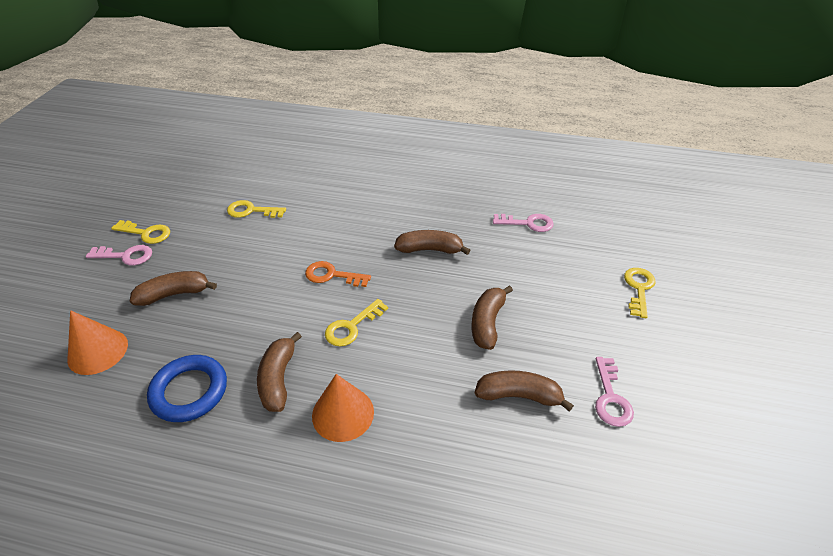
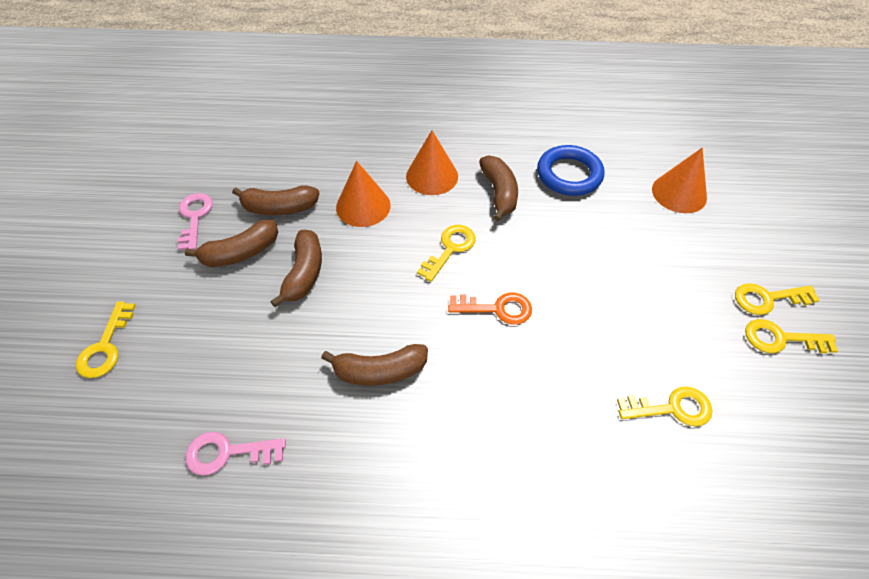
camera: 170 degrees right, 10 degrees up
pink key [86,245,152,265] -> yellow key [735,283,820,315]
brown banana [130,271,217,306] -> brown banana moved to [185,220,278,267]
none -> orange cone [336,161,391,227]

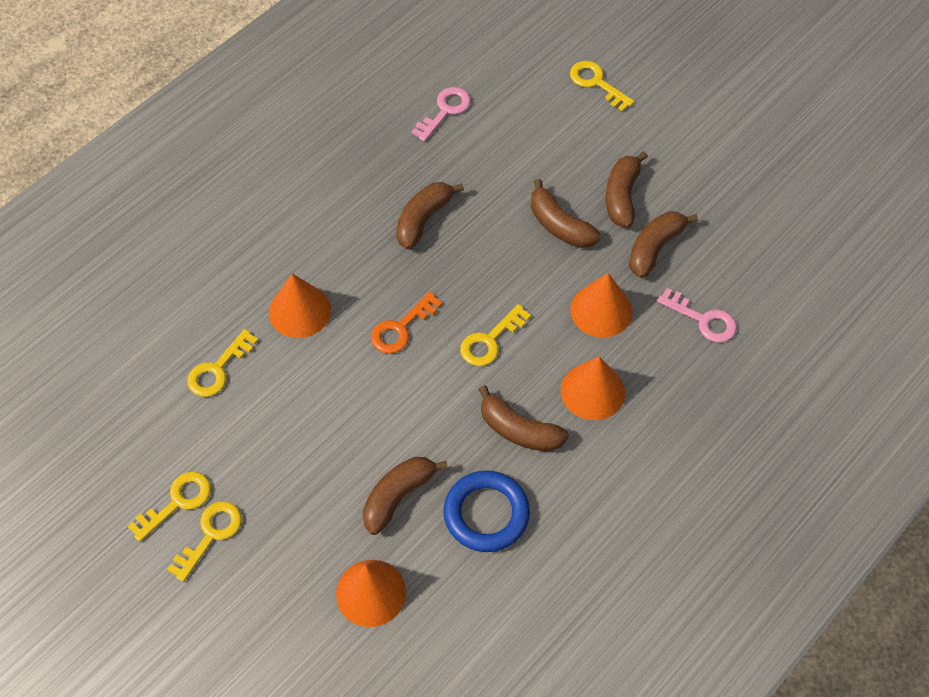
camera: 130 degrees right, 5 degrees up
pink key [178,193,213,251] -> pink key moved to [657,288,737,343]
yellow key [417,225,476,282] -> yellow key turned 60 degrees clockwise [460,304,531,366]
none -> orange cone [269,274,331,338]
none -> brown banana [362,457,448,535]

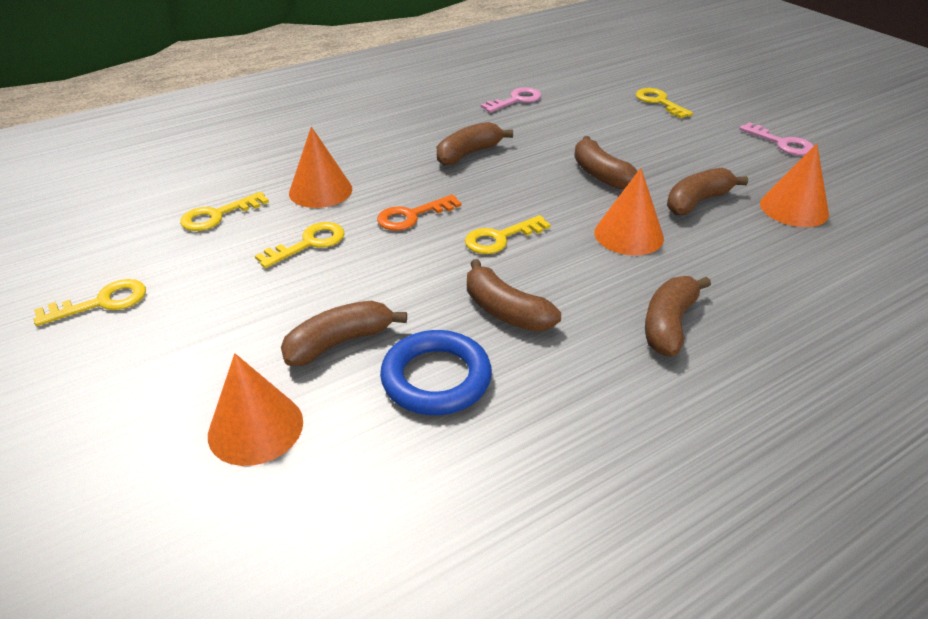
camera: 15 degrees right, 20 degrees down
yellow key [167,502,242,582] -> yellow key moved to [255,222,345,268]
orange cone [561,356,625,420] -> orange cone moved to [760,143,829,227]
brown banana [606,151,648,227] -> brown banana moved to [645,276,711,356]
pink key [657,288,737,343] -> pink key moved to [739,122,814,156]

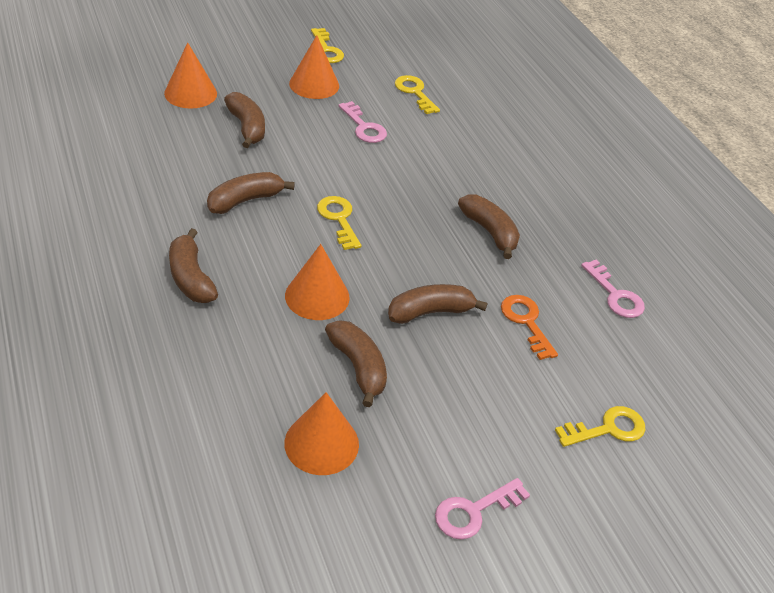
camera: 95 degrees right, 5 degrees up
yellow key [255,222,345,268] -> pink key [339,101,387,143]
orange cone [289,127,352,208] -> orange cone moved to [289,35,339,99]
orange key [377,194,462,231] -> orange key moved to [501,295,558,360]
blue ring [380,330,492,415] -> none
brown banana [645,276,711,356] -> brown banana turned 150 degrees counterclockwise [169,228,218,303]

